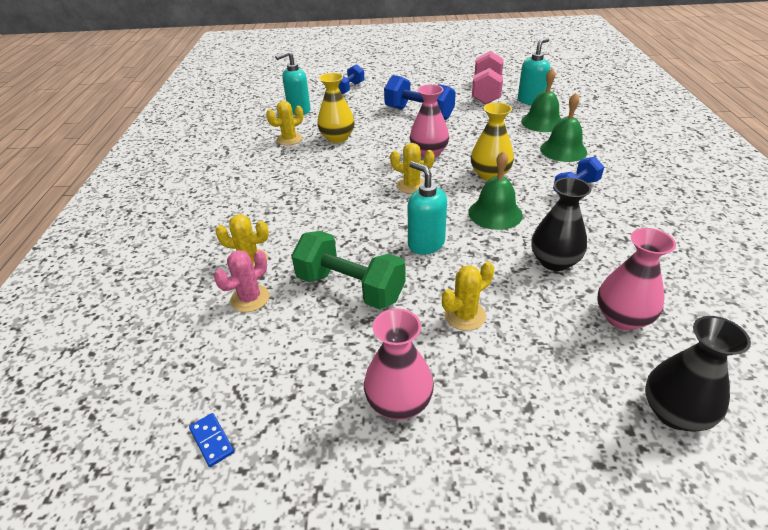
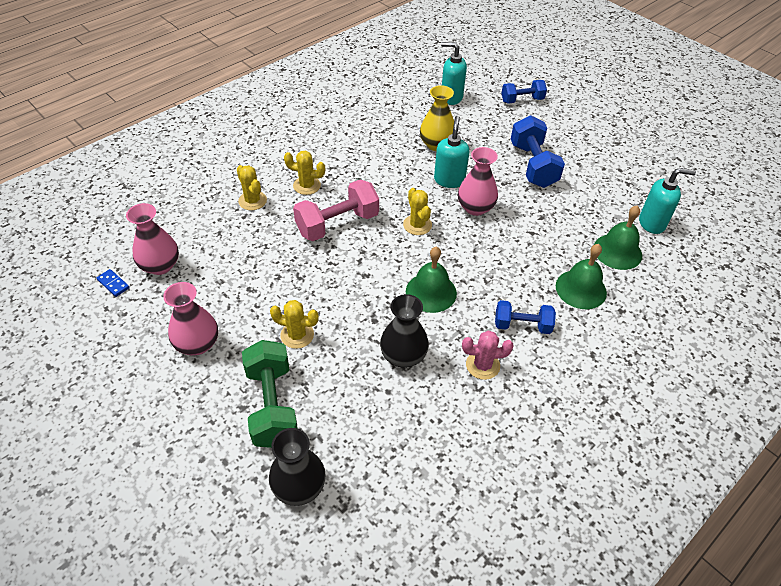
camera: 45 degrees right, 10 degrees up
blue domino [189,413,234,467] -> blue domino turned 60 degrees counterclockwise [97,269,130,297]
pink cactus [214,250,270,312] -> pink cactus moved to [462,331,514,380]
yellow cactus [266,101,303,146] -> yellow cactus moved to [284,151,325,195]
green dumbbell [291,231,406,309] -> green dumbbell moved to [242,340,298,448]
turquoise soap dispenser [408,161,447,255] -> turquoise soap dispenser moved to [434,116,469,188]
yellow vase [471,102,514,181] -> none
pink dumbbell [472,51,504,105] -> pink dumbbell moved to [293,180,379,241]
pink vase [597,228,676,330] -> pink vase moved to [126,203,179,275]

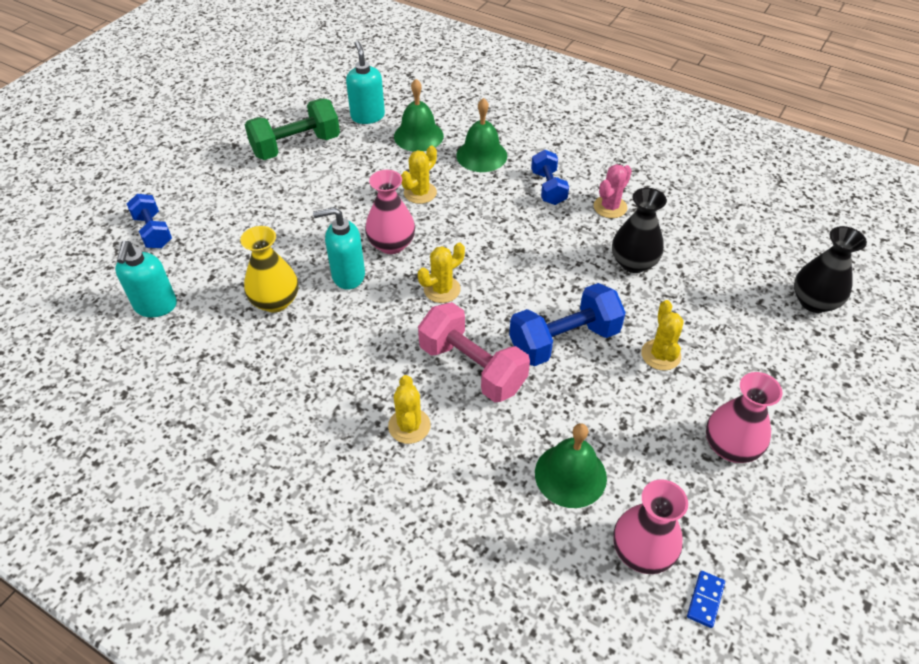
camera: 105 degrees left, 0 degrees up
yellow cactus [237,165,267,210] -> yellow cactus moved to [401,145,437,204]
green dumbbell [242,340,298,448] -> green dumbbell moved to [245,98,340,160]
green bell [406,247,457,313] -> green bell moved to [535,423,607,508]
pink cactus [462,331,514,380] -> pink cactus turned 60 degrees clockwise [594,164,632,218]
blue dumbbell [511,115,565,188] -> blue dumbbell moved to [509,283,626,366]

